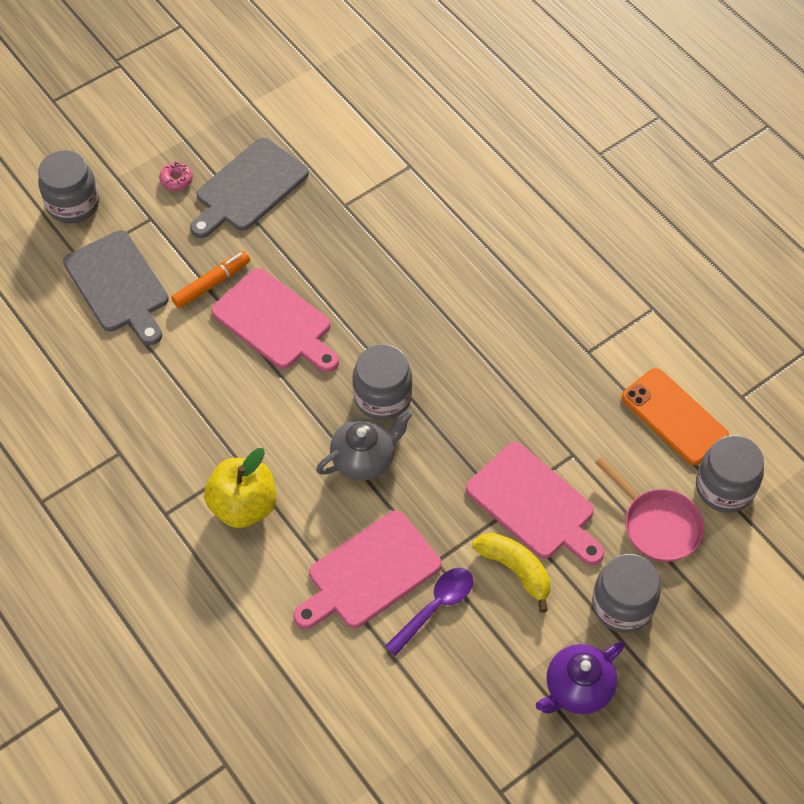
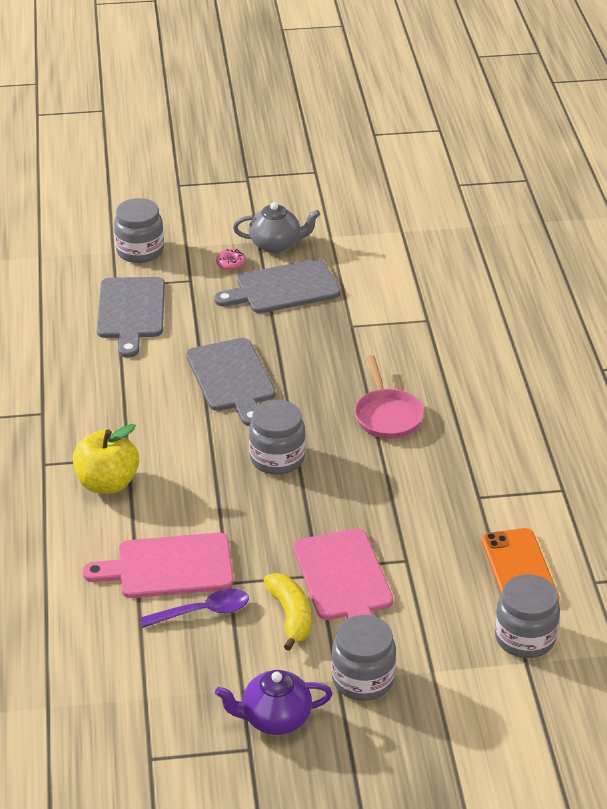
camera: 30 degrees right, 20 degrees down
orange marker [171,251,250,309] -> none
pink cutting board [211,268,339,372] -> grey cutting board [186,338,275,426]
grey teapot [316,410,413,481] -> grey teapot moved to [233,202,320,253]
pink pan [595,457,704,562] -> pink pan moved to [354,355,424,439]

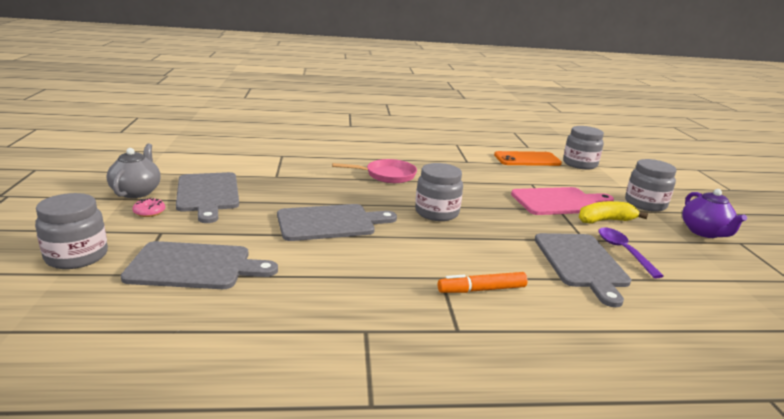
camera: 90 degrees left, 15 degrees down
yellow apple [73,424,139,494] -> orange marker [438,272,528,293]
pink cutting board [83,533,233,598] -> grey cutting board [535,233,631,307]

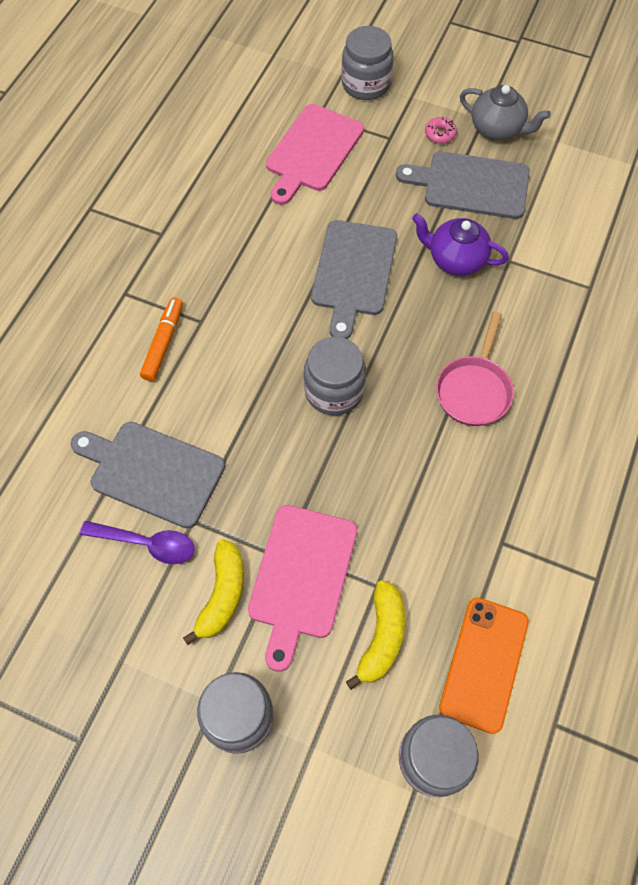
camera: 120 degrees right, 40 degrees up
grey cutting board [121,241,278,289] -> pink cutting board [266,104,364,205]
purple teapot [682,189,747,238] -> purple teapot moved to [412,213,509,276]
none -> yellow banana [346,580,405,690]

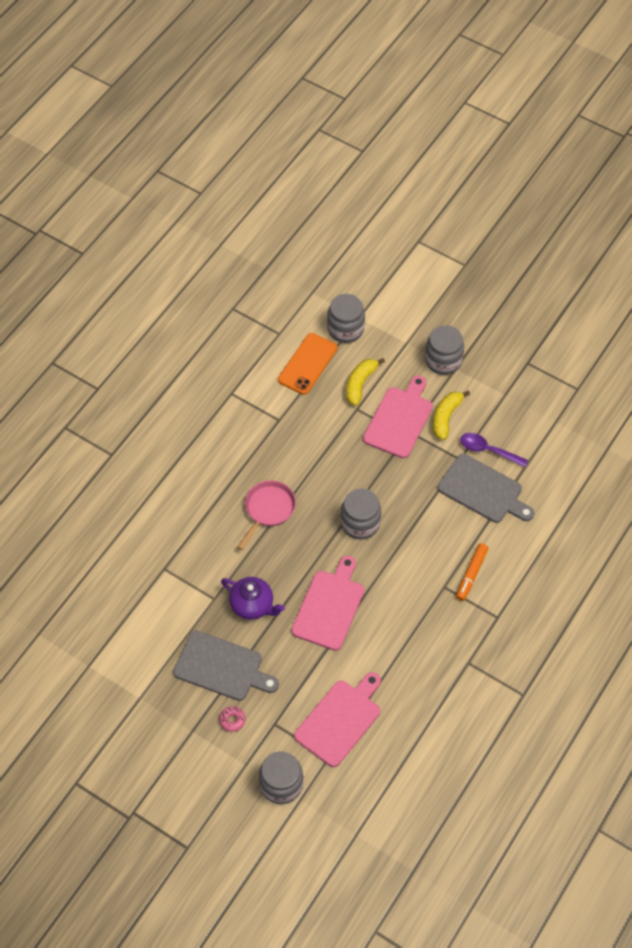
camera: 170 degrees left, 5 degrees down
grey cutting board [311,220,397,339] -> pink cutting board [291,556,364,651]
grey teapot [460,85,551,140] -> none

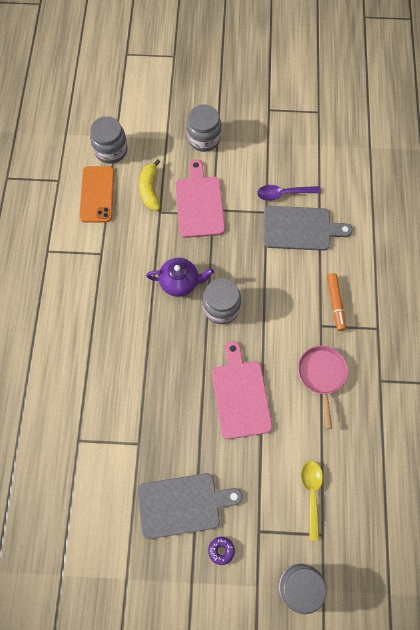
camera: 30 degrees left, 10 degrees up
pink donut [219,706,246,732] -> purple donut [208,537,235,565]
purple teapot [221,577,285,620] -> purple teapot moved to [146,258,214,297]
pink pan [238,480,296,550] -> pink pan moved to [298,346,348,429]
pink cutting board [294,672,381,767] -> yellow spoon [301,461,323,540]
yellow banana [433,390,470,440] -> none

